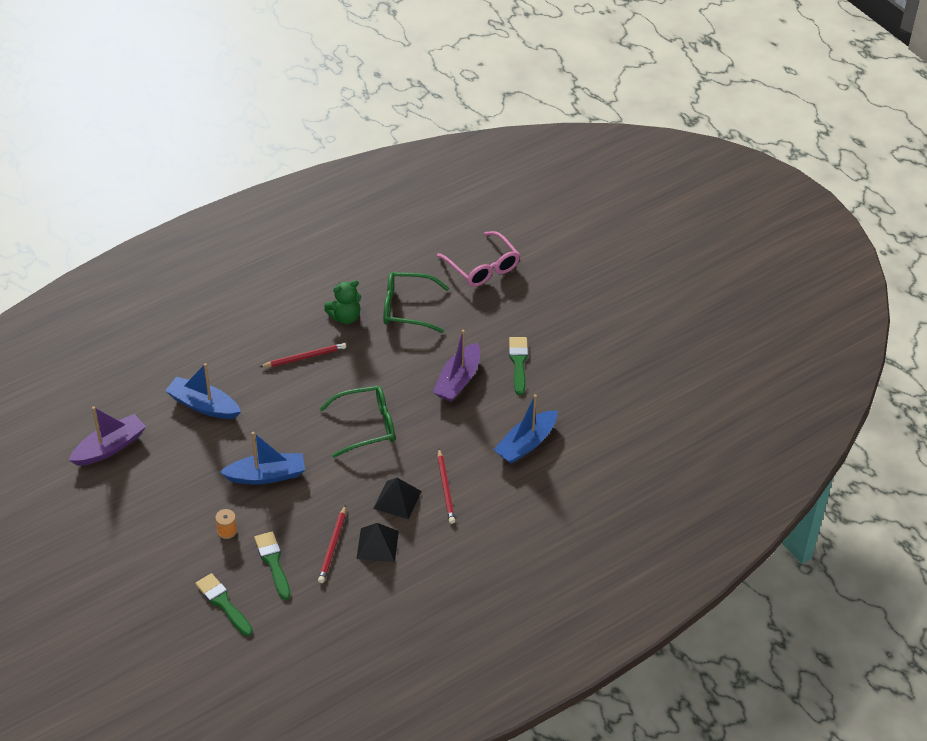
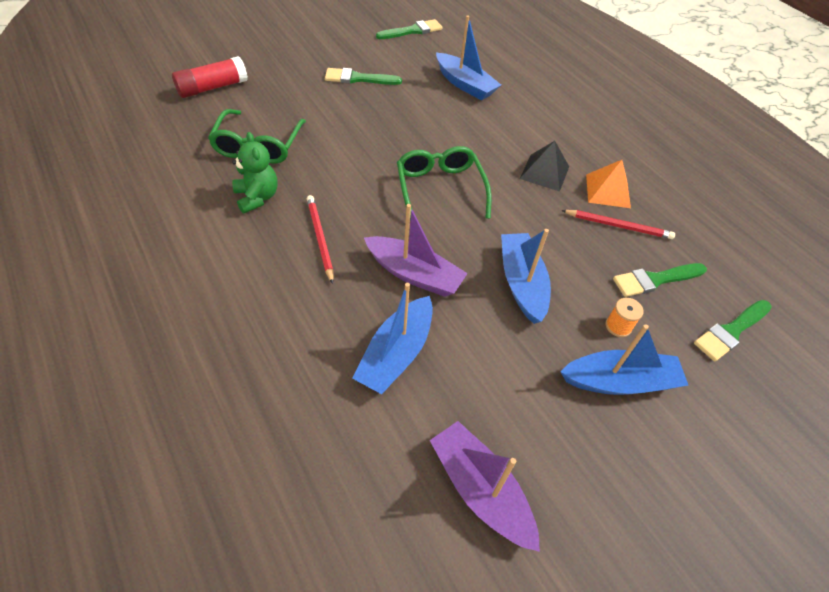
camera: 90 degrees left, 5 degrees up
black pyramid [356,523,399,562] -> orange pyramid [586,160,631,208]
purple boat [433,330,480,402] -> purple boat moved to [364,204,468,297]
pink glasses [437,231,520,287] -> red glue stick [172,56,248,98]
red pencil [437,449,455,524] -> none
none -> green brush [376,19,443,39]
none -> blue boat [560,324,688,395]

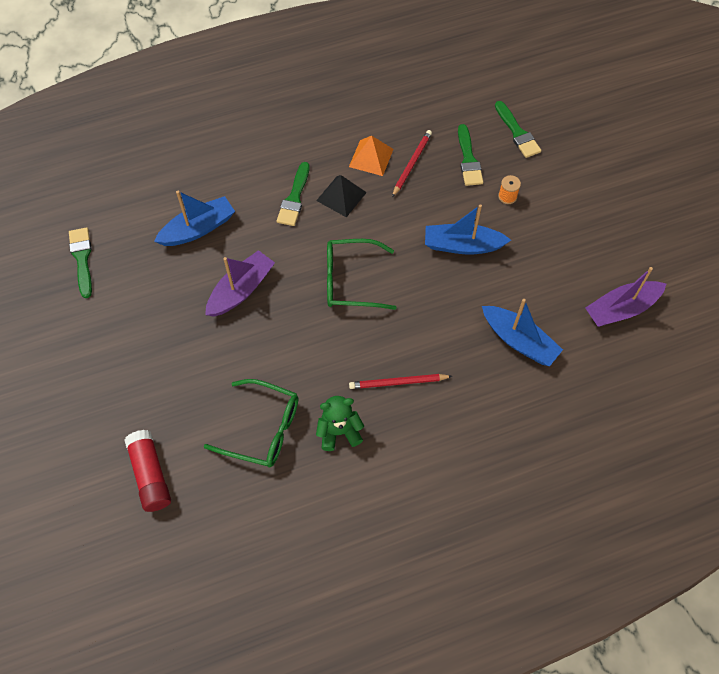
camera: 75 degrees left, 10 degrees up
green brush [325,68,402,85] -> green brush moved to [277,162,310,226]
purple boat [364,204,468,297] -> purple boat moved to [205,250,275,317]
blue boat [560,324,688,395] -> none

